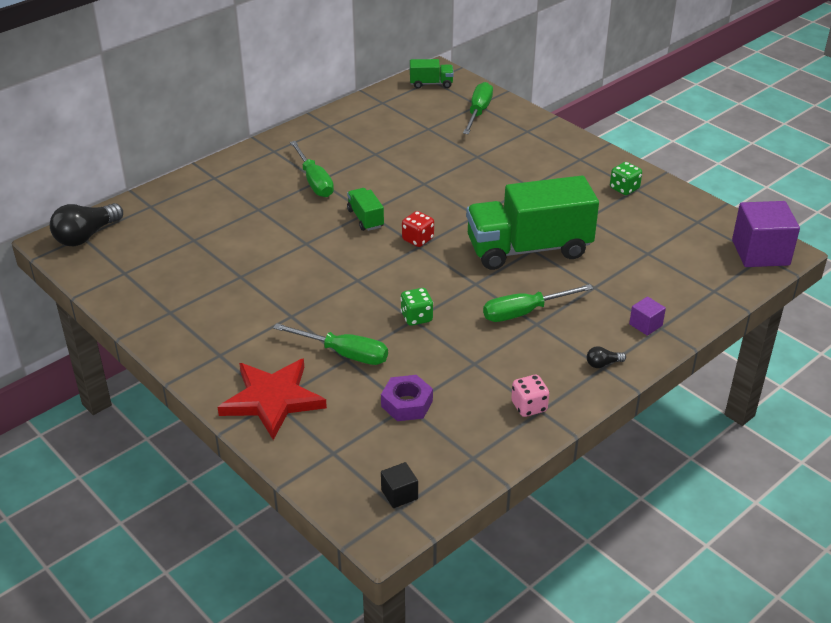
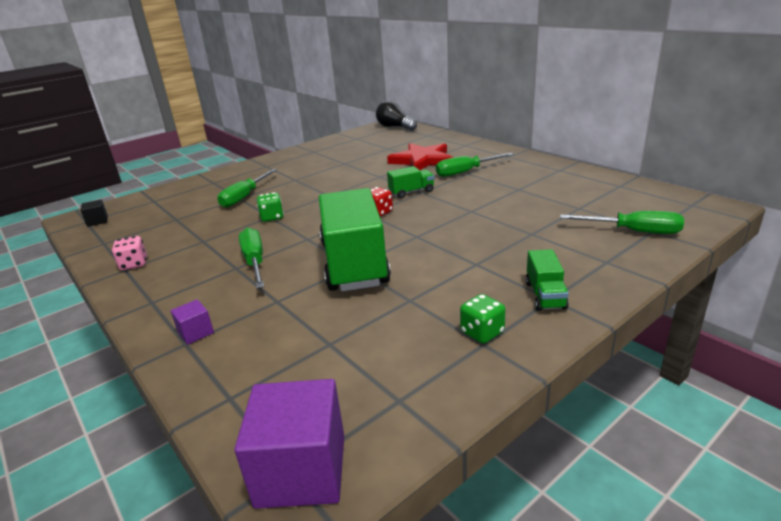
camera: 95 degrees right, 10 degrees down
red star [218,359,327,440] -> red star moved to [387,143,453,170]
purple nut [381,375,433,421] -> none
green truck [410,59,454,89] -> green truck moved to [526,249,569,311]
black light bulb [587,346,626,368] -> none

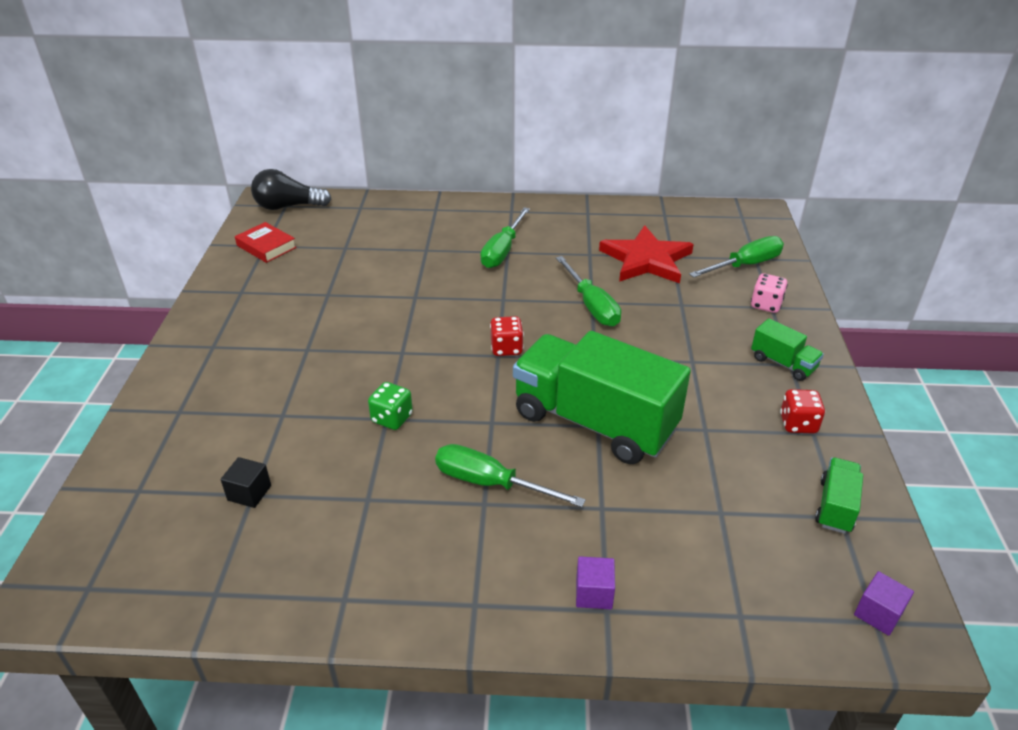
camera: 50 degrees left, 10 degrees up
black cube [81,199,108,227] -> black cube moved to [221,457,271,508]
pink dice [112,236,147,270] -> pink dice moved to [751,274,788,313]
green screwdriver [217,169,277,208] -> green screwdriver moved to [556,256,621,327]
purple cube [234,379,344,509] -> purple cube [854,571,914,636], size x0.48
red star [387,143,453,170] -> red star moved to [599,225,694,283]
green truck [387,166,434,198] -> green truck moved to [815,457,863,534]
green dice [460,294,506,344] -> red dice [780,389,825,434]
none -> red book [235,222,297,263]

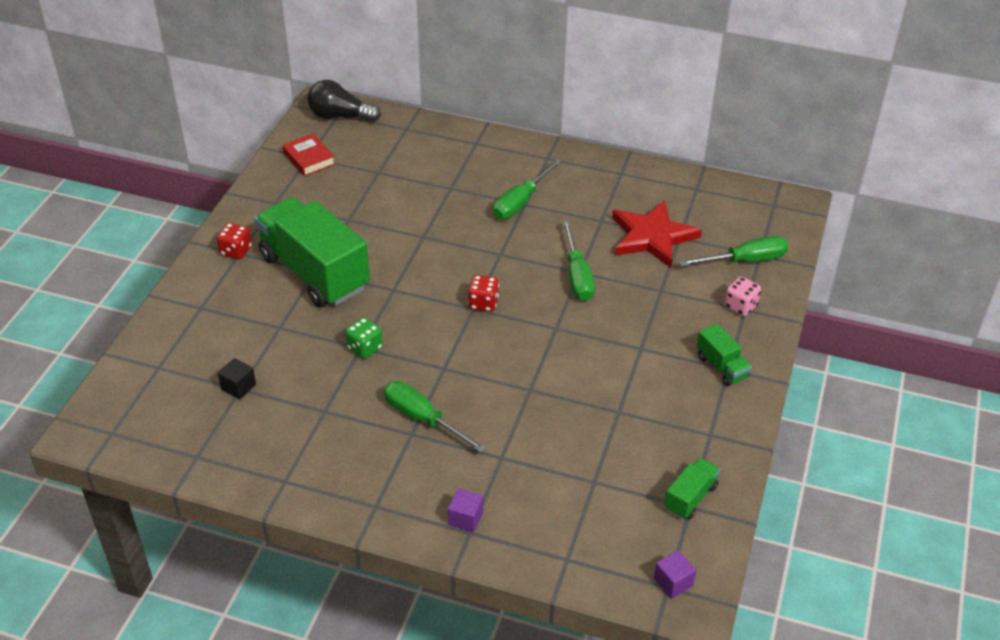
camera: 15 degrees right, 5 degrees up
green truck [513,331,691,464] -> green truck moved to [255,197,370,308]
red dice [780,389,825,434] -> red dice moved to [217,223,252,259]

